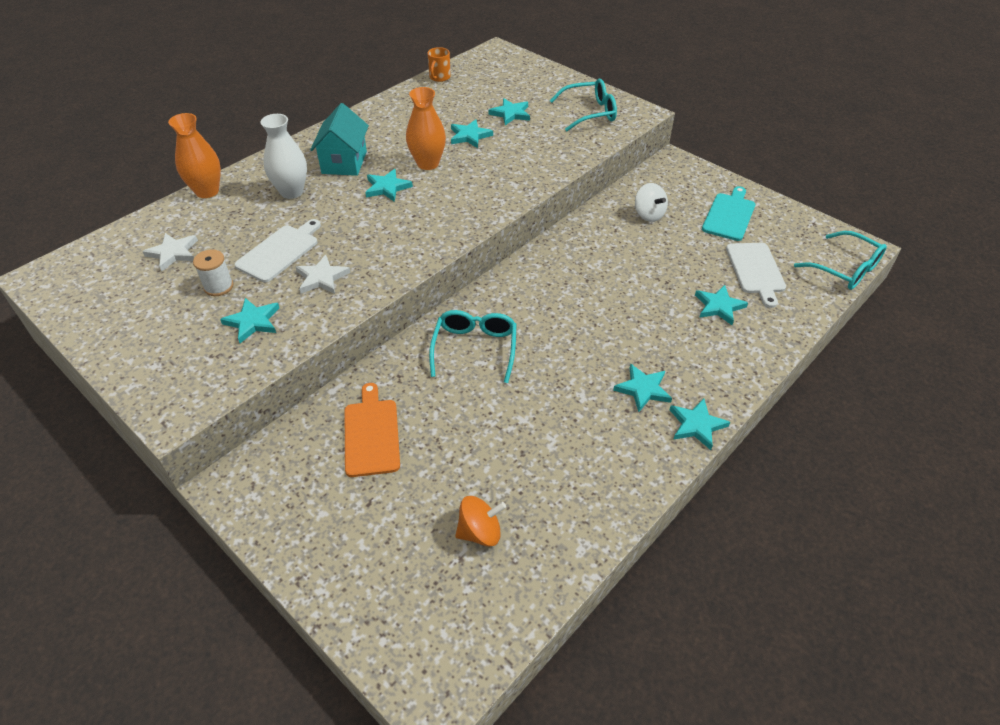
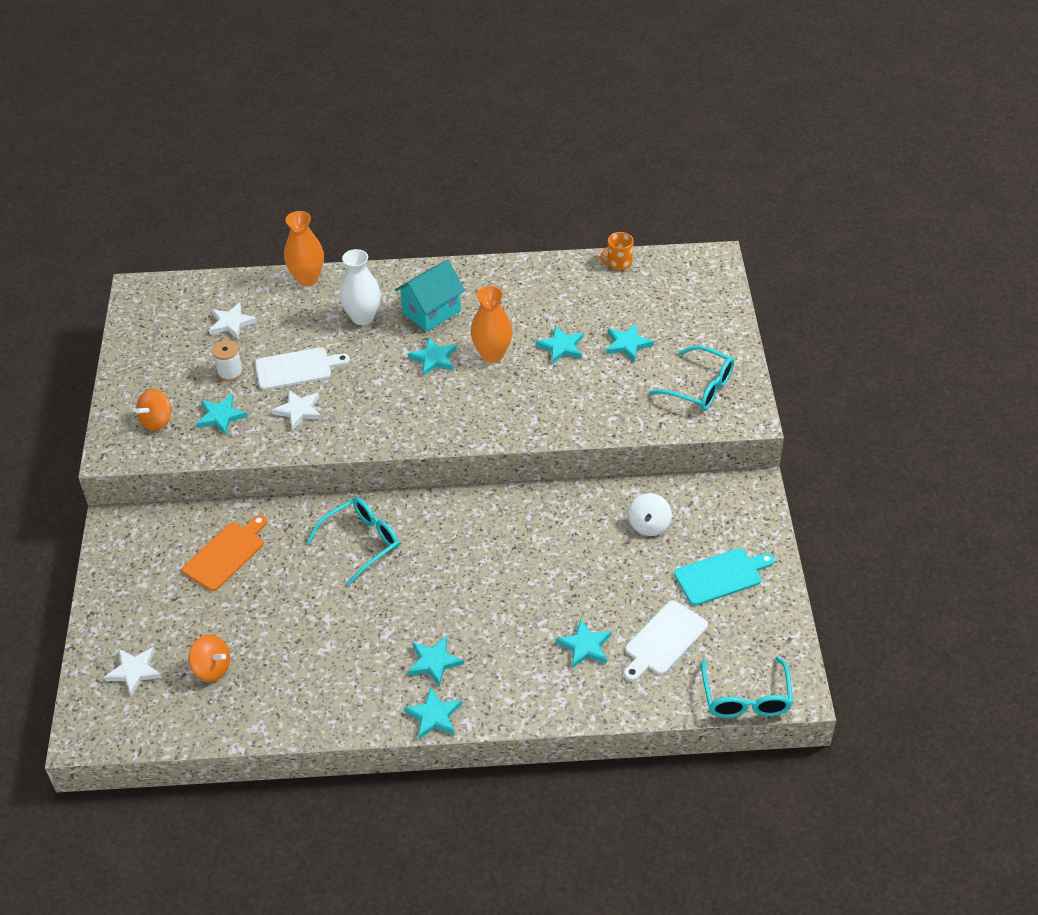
camera: 45 degrees right, 0 degrees up
none -> white star [104,647,162,696]
none -> orange spinning top [136,389,171,431]

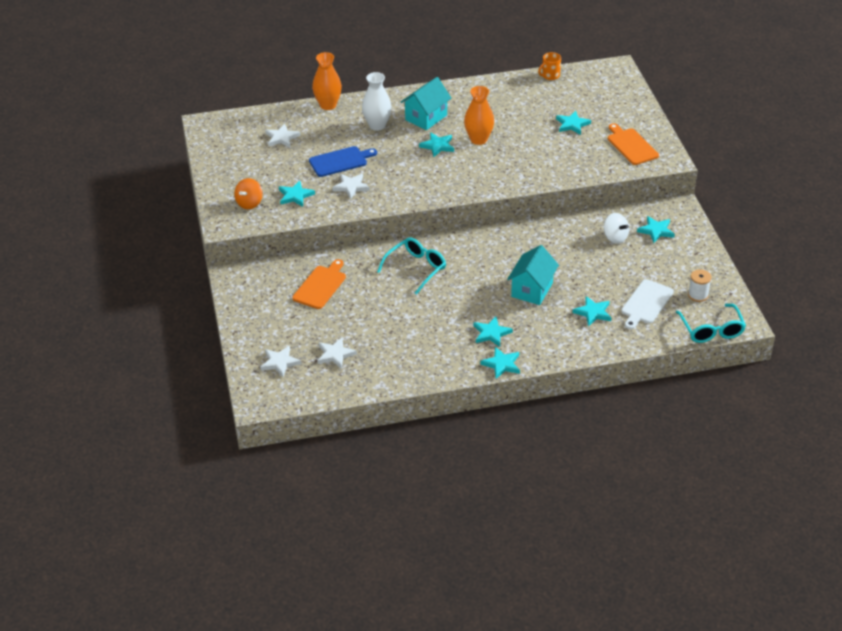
camera: 10 degrees left, 5 degrees down
orange spinning top [189,634,230,682] -> white star [318,337,357,369]
white spool [212,340,243,381] -> white spool moved to [688,269,712,302]
white cutting board [255,347,350,390] -> blue cutting board [309,146,377,177]
turquoise star [536,325,584,364] -> turquoise star moved to [637,216,675,243]
white spinning top [628,493,672,536] -> white spinning top turned 45 degrees counterclockwise [604,213,629,244]
turquoise glasses [649,345,734,410] -> orange cutting board [608,123,659,165]
turquoise cutting board [674,548,775,606] -> none
none -> turquoise house [507,245,559,305]

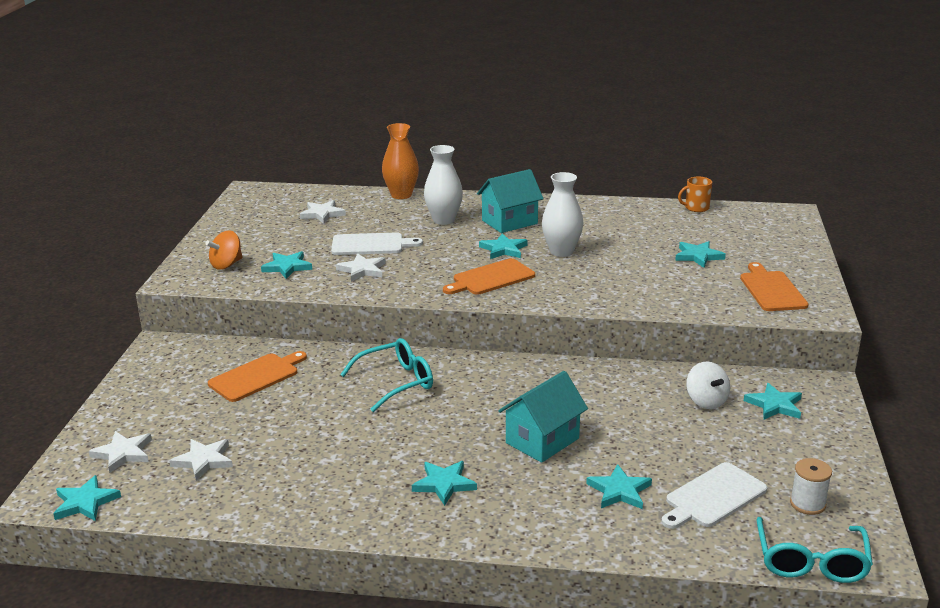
camera: 20 degrees right, 15 degrees down
blue cutting board [309,146,377,177] -> white cutting board [331,232,423,255]
orange vase [464,86,494,145] -> white vase [542,172,583,257]
turquoise star [480,347,520,379] -> turquoise star moved to [53,475,121,521]
none -> orange cutting board [443,258,535,295]

